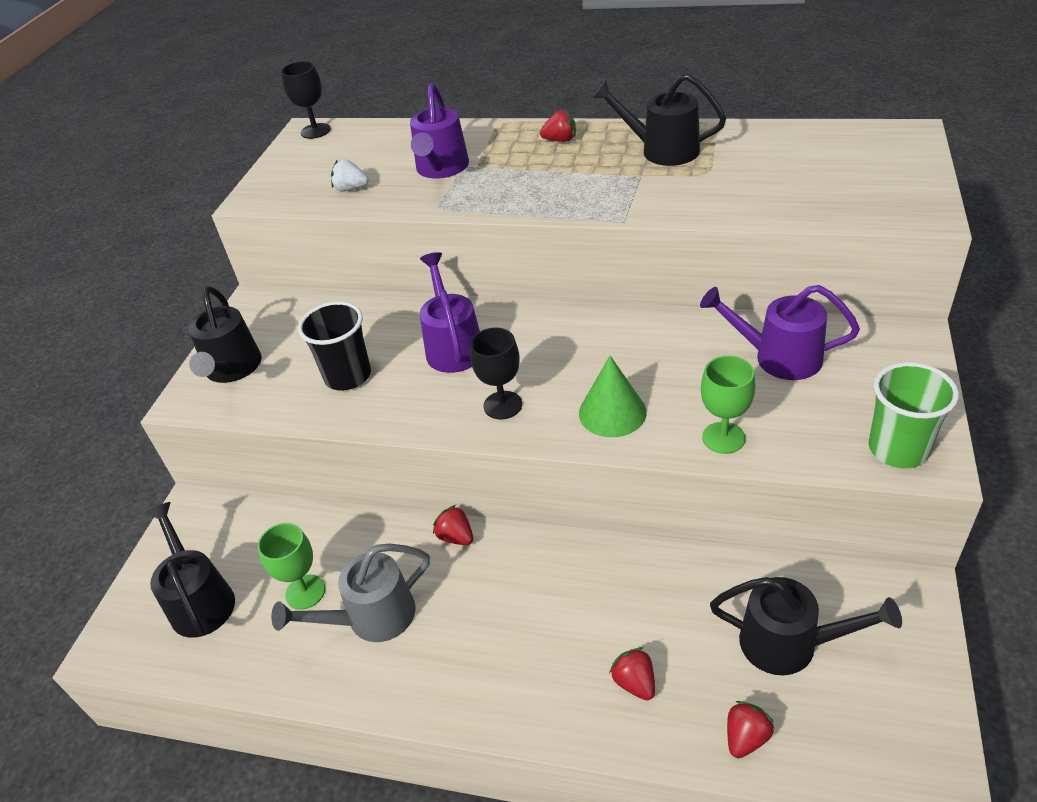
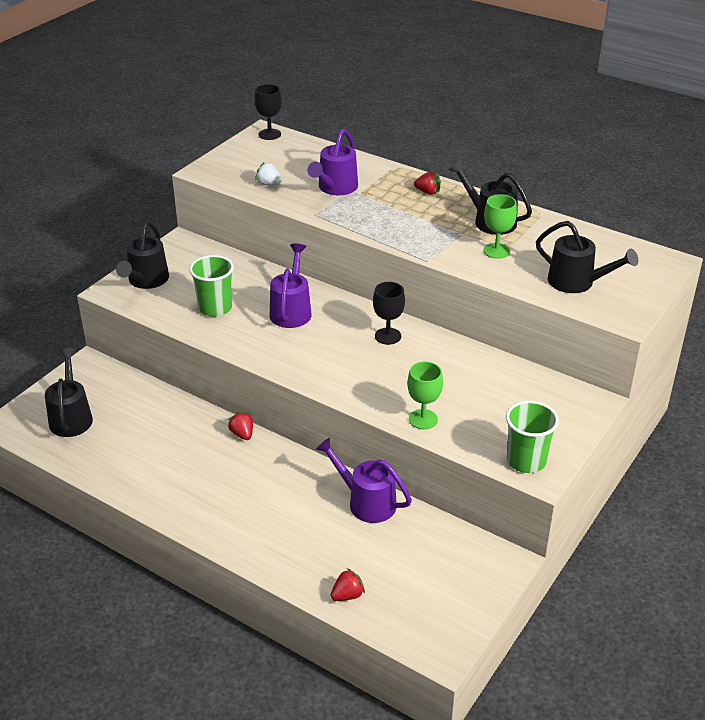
camera: 15 degrees right, 5 degrees down
green goblet [257,523,325,610] -> green goblet moved to [483,194,517,259]
grey watering can [271,543,430,642] -> none
black cup [298,301,371,391] -> green cup [189,255,234,317]
black goblet [470,328,522,420] -> black goblet moved to [373,282,405,345]
green cone [579,356,647,437] -> none
red strawberry [609,647,655,700] -> none
purple watering can [700,285,860,380] -> purple watering can moved to [316,438,412,523]
black watering can [710,577,902,675] -> black watering can moved to [536,221,638,293]

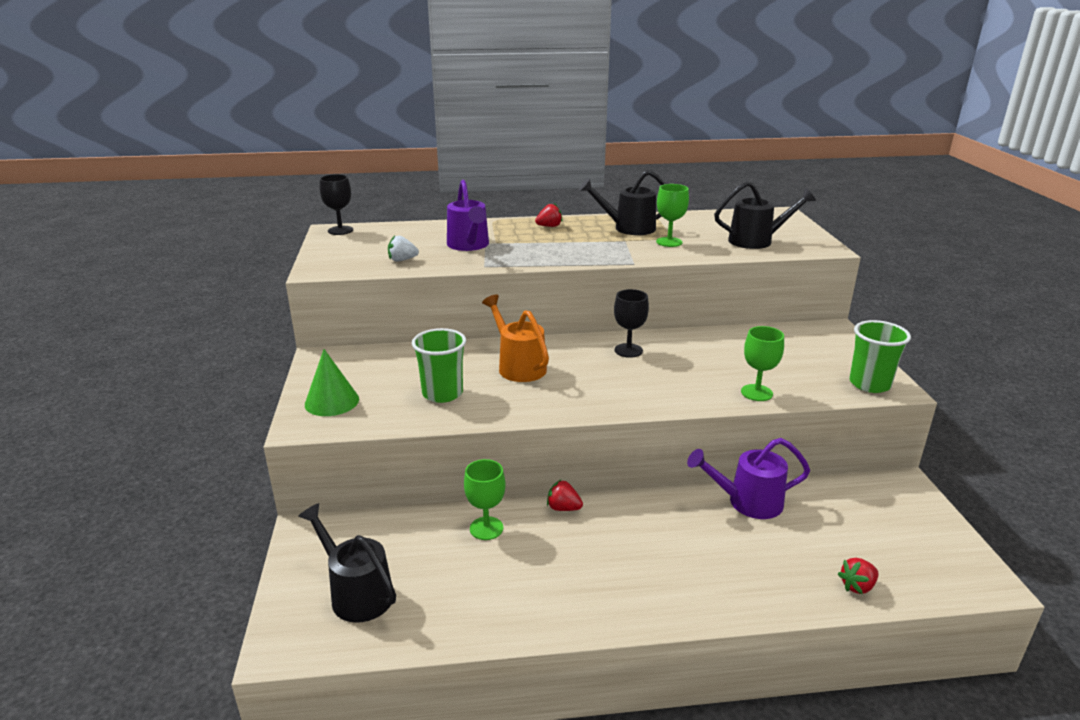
camera: 40 degrees left, 10 degrees down
black watering can [116,222,169,289] -> green cone [305,349,359,416]
purple watering can [270,243,312,328] -> orange watering can [482,295,549,382]
red strawberry [330,568,365,601] -> red strawberry turned 135 degrees counterclockwise [838,558,878,595]
none -> green goblet [464,459,506,540]

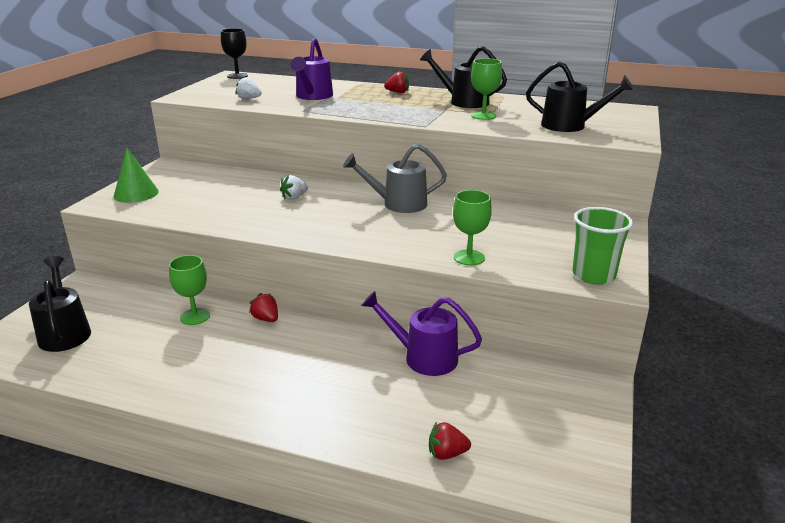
camera: 25 degrees right, 0 degrees up
green cup [412,328,466,403] -> none
orange watering can [482,295,549,382] -> white strawberry [280,175,308,200]
black goblet [614,289,649,358] -> grey watering can [343,144,447,213]

